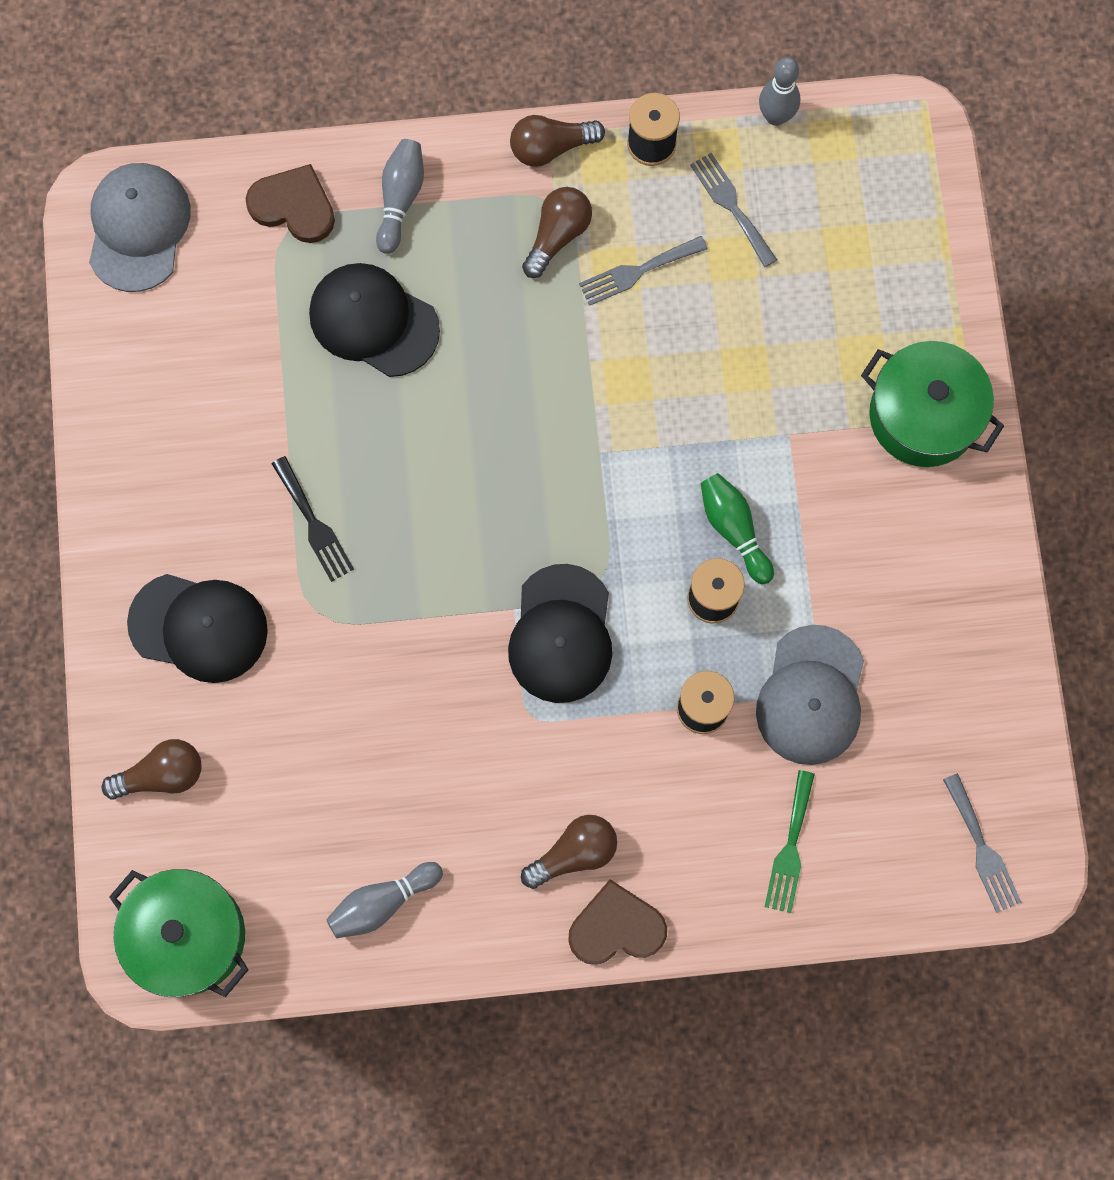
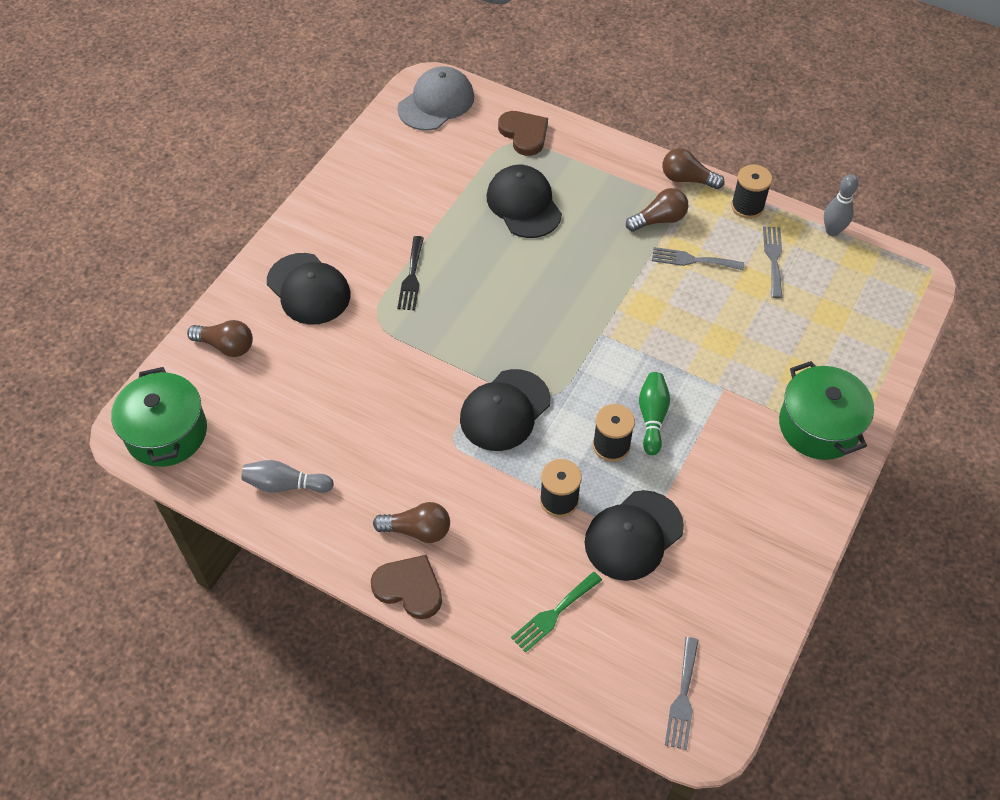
camera: 35 degrees right, 20 degrees down
grey bowling pin [376,139,424,254] -> none
grey cap [756,625,864,765] -> black cap [585,490,684,581]

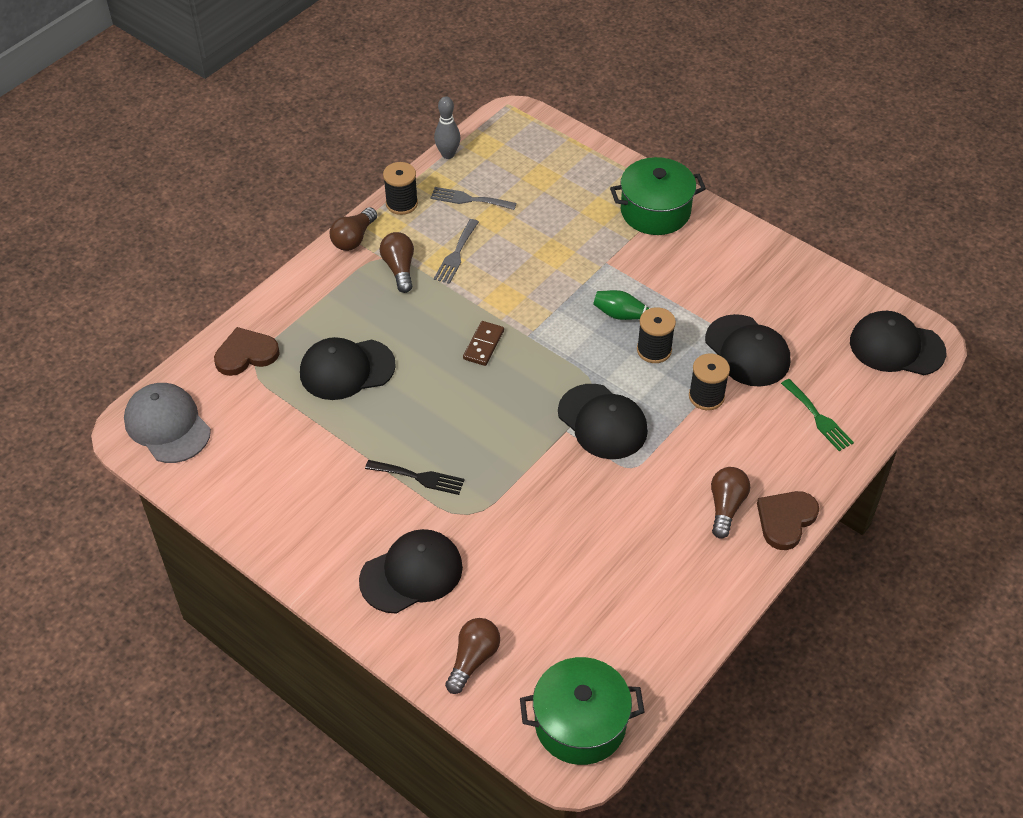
camera: 80 degrees left, 5 degrees down
grey bowling pin [241,460,334,493] -> none
grey fork [665,637,698,750] -> black cap [850,311,946,375]
none -> brown domino [463,321,504,366]

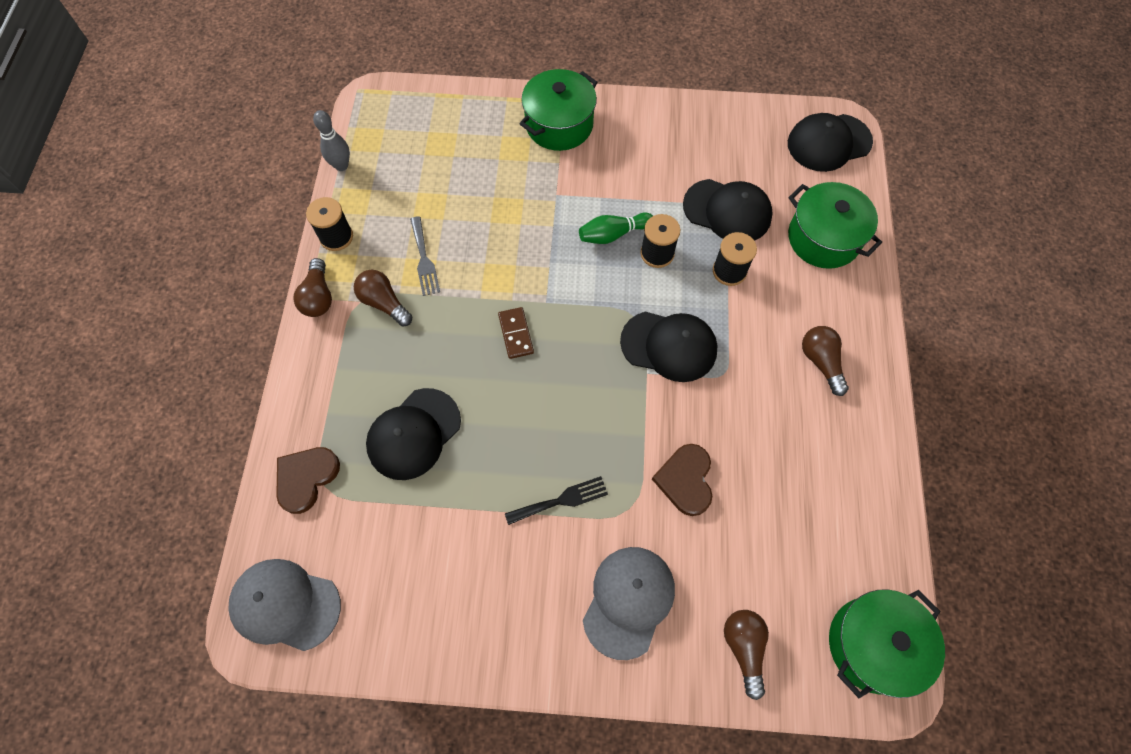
camera: 35 degrees left, 15 degrees up
black cap [359,529,463,614] -> grey cap [583,547,675,660]
grey fork [431,187,517,210] -> none
brown heart [757,491,819,550] -> brown heart moved to [652,444,712,516]
green fork [781,379,854,451] -> green pot [788,182,882,269]

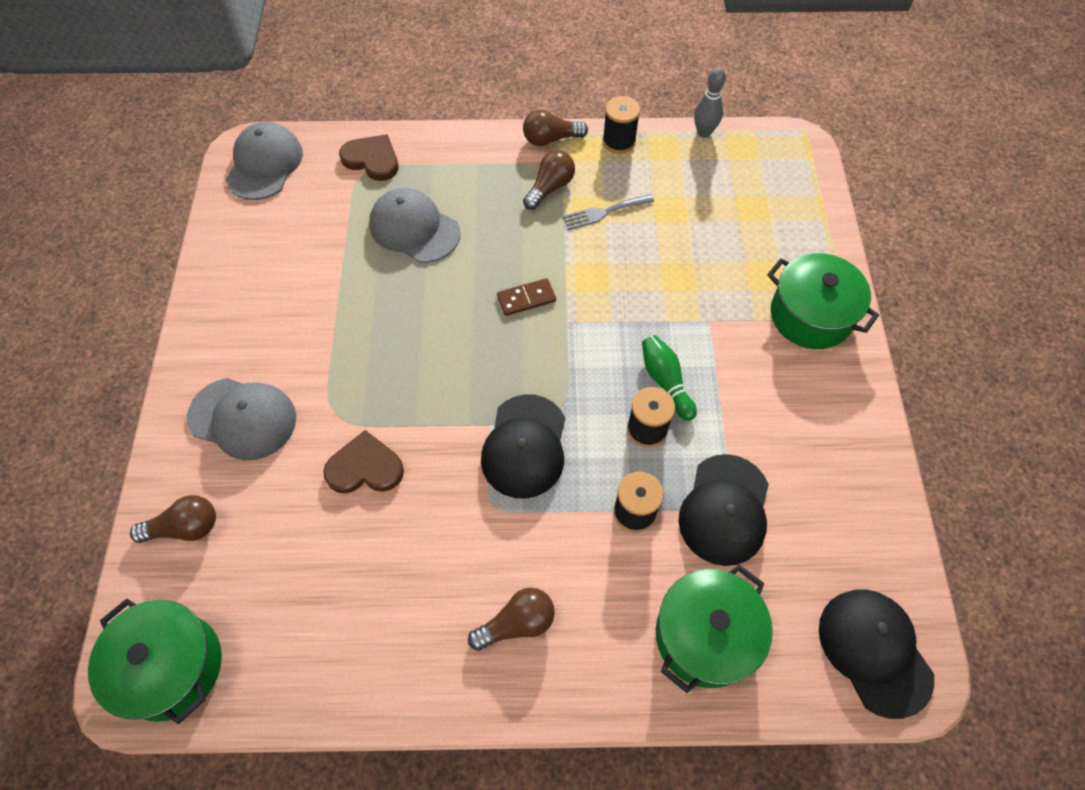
camera: 85 degrees right, 5 degrees down
black cap [366,388,461,480] -> grey cap [369,188,460,263]
black fork [505,476,608,525] -> none

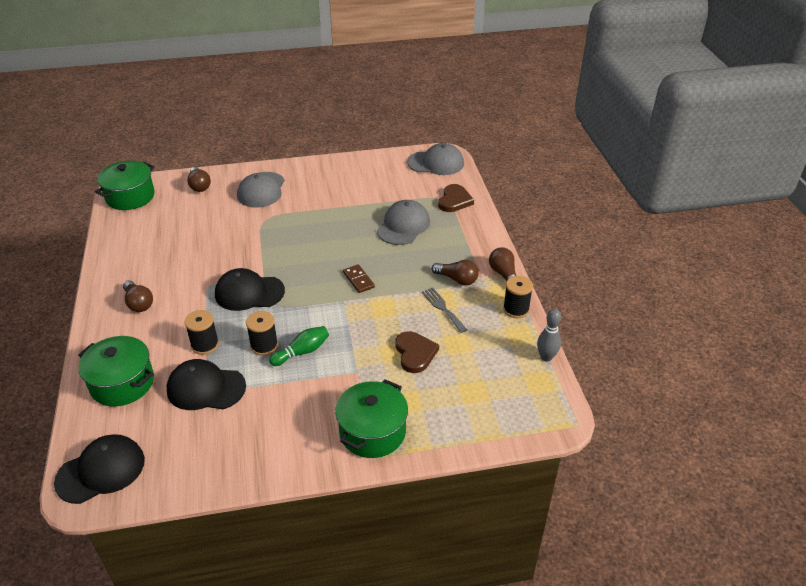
camera: 80 degrees right, 20 degrees down
brown heart [323,430,404,494] -> brown heart moved to [396,331,439,373]

